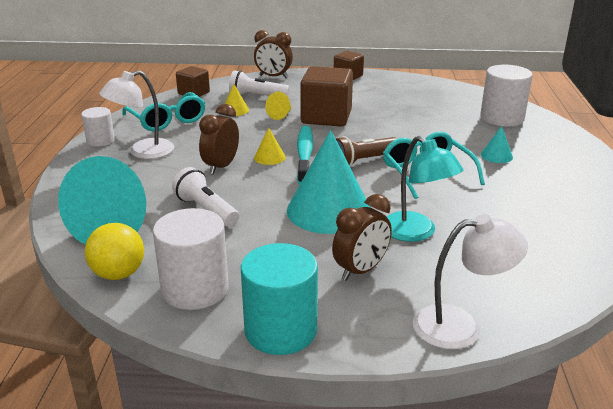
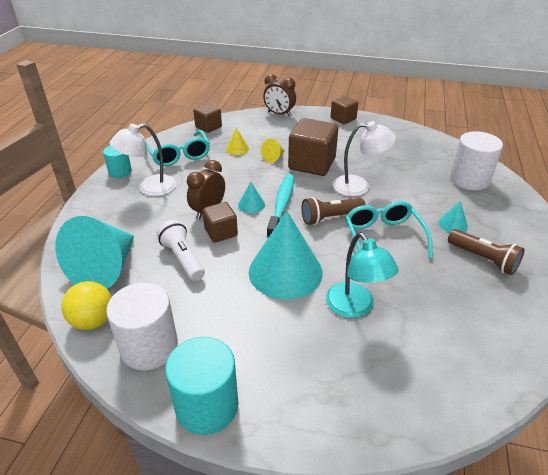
camera: 10 degrees right, 10 degrees up
white cylinder [81,107,115,147] -> turquoise cylinder [103,145,132,178]
white flashlight [229,70,290,97] -> none
yellow cone [254,128,286,165] -> turquoise cone [238,182,265,213]
brown clock [332,194,392,281] -> none
white lamp [413,214,528,349] -> white lamp moved to [333,121,396,196]
none -> brown cube [202,202,238,243]
none -> brown flashlight [448,229,525,275]

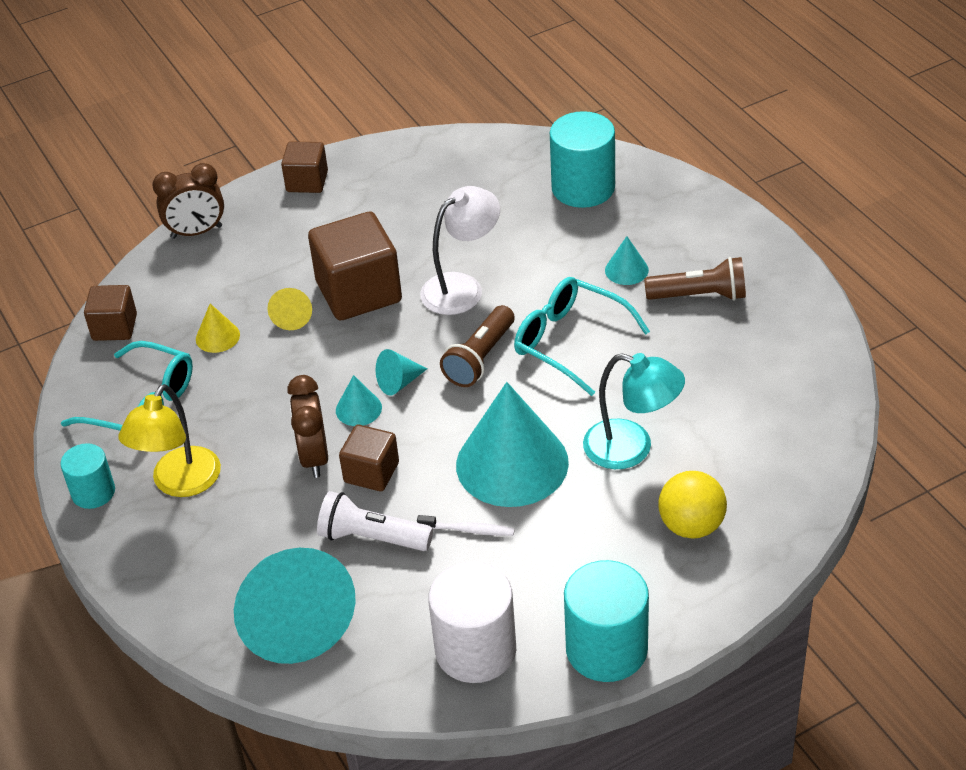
camera: 40 degrees left, 5 degrees up
yellow ball [61,281,112,330] -> yellow ball moved to [658,471,727,539]
white lamp [110,123,176,196] -> yellow lamp [118,384,221,497]
turquoise toothbrush [267,174,294,239] -> turquoise cone [376,349,428,396]
white cylinder [450,131,503,190] -> turquoise cylinder [550,111,615,208]
none -> white toothbrush [417,515,515,536]

